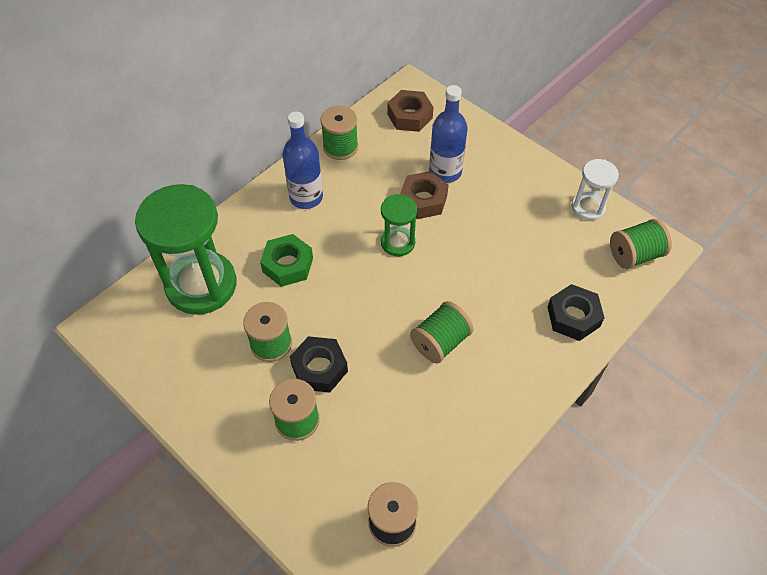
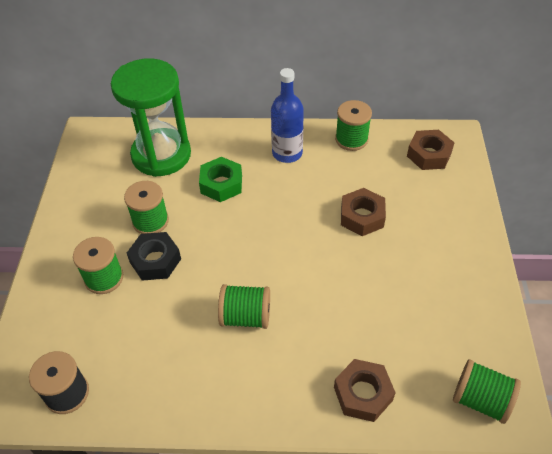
camera: 50 degrees right, 5 degrees down
green hourglass [381,194,417,256] -> none
blue bottle [429,85,468,183] -> none
black nut [548,284,605,341] -> brown nut [334,359,396,422]
white hourglass [572,159,619,221] -> none

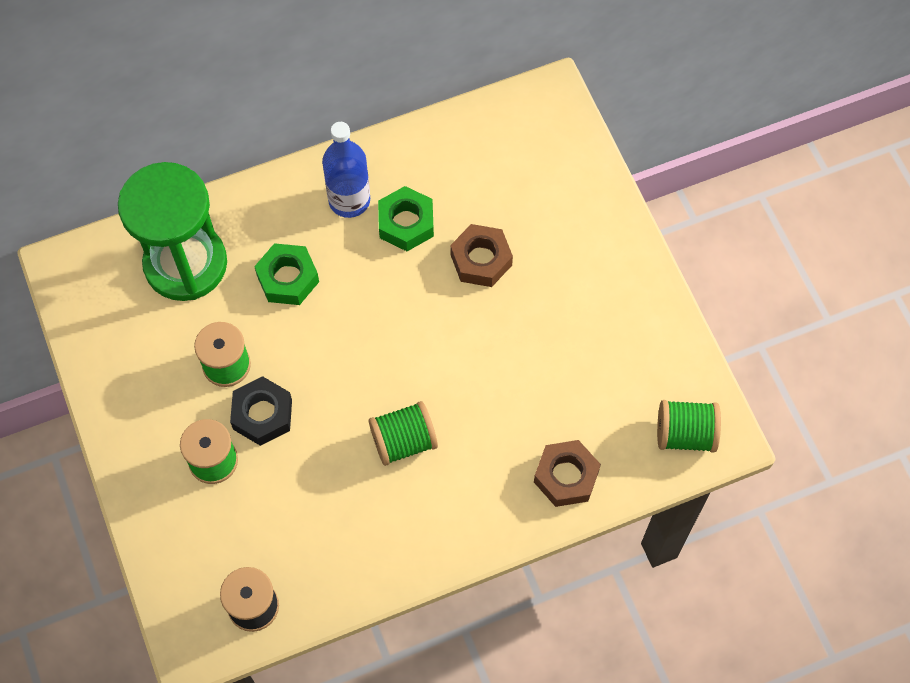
camera: 25 degrees left, 15 degrees up
green spool [335,100,372,151] -> none
brown nut [407,130,454,170] -> none
none -> green nut [378,186,434,251]

